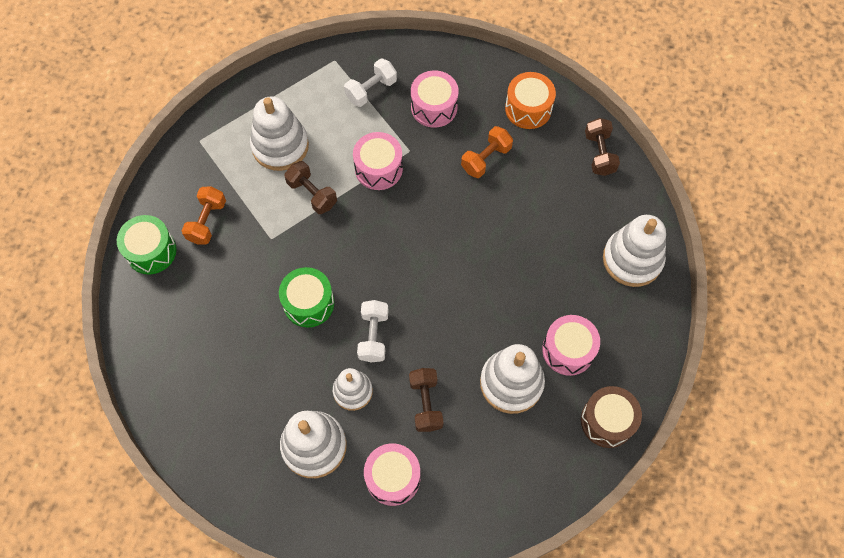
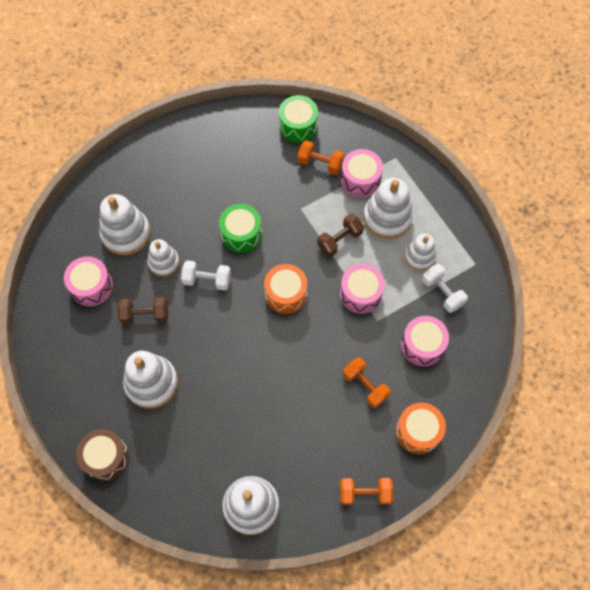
camera: 95 degrees right, 0 degrees up
pink drum [542,315,600,376] -> pink drum moved to [341,149,383,197]
brown dumbbell [585,118,620,176] -> orange dumbbell [340,478,393,505]
none -> orange drum [264,264,308,314]
none -> white stacking toy [405,234,436,271]

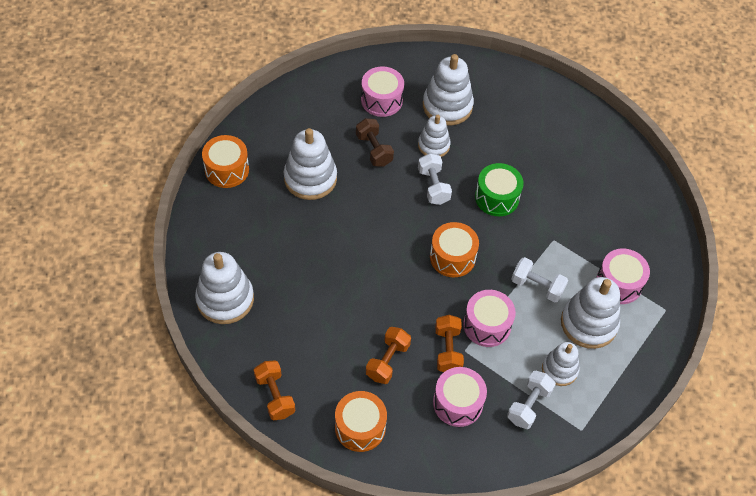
camera: 65 degrees right, 10 degrees down
brown drum [76,429,129,481] -> orange drum [202,135,249,188]
green drum [279,95,318,143] -> none
orange dumbbell [298,140,345,175] -> orange dumbbell moved to [435,315,464,372]
brown dumbbell [317,214,364,257] -> white dumbbell [511,257,568,303]

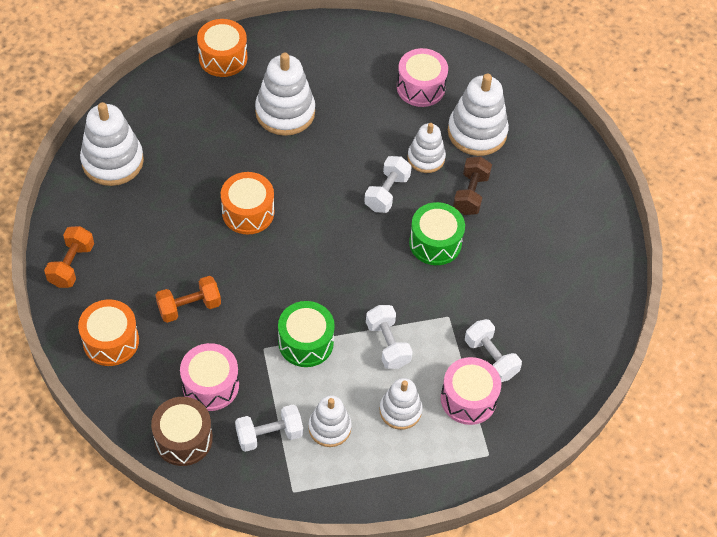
camera: 40 degrees right, 0 degrees up
brown dumbbell [356,118,394,167] -> brown dumbbell moved to [453,156,492,215]
orange drum [430,222,479,277] -> orange drum moved to [221,172,274,235]
orange dumbbell [435,315,464,372] -> none
pink drum [463,290,516,347] -> green drum [278,301,335,367]
white stacking toy [561,277,620,349] -> white stacking toy [379,378,422,430], size x0.62
none -> brown drum [151,397,213,466]
none -> white dumbbell [465,319,522,382]

